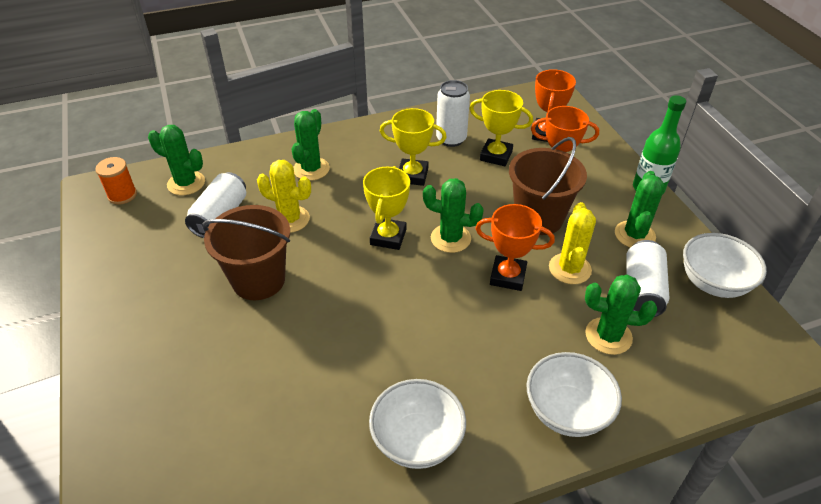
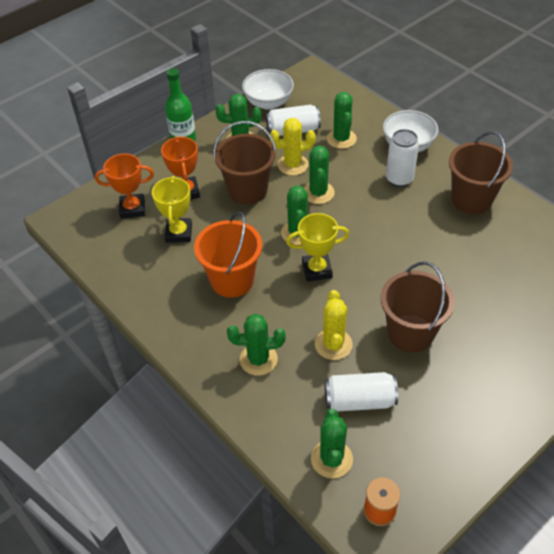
camera: 110 degrees left, 5 degrees up
white bowl [369,379,466,469] -> brown bucket [449,131,513,214]
yellow trophy [380,108,447,186] -> orange bucket [194,212,262,298]
white can [436,80,470,147] -> white can moved to [386,129,419,187]
orange trophy [475,204,555,291] -> green cactus [304,146,335,204]

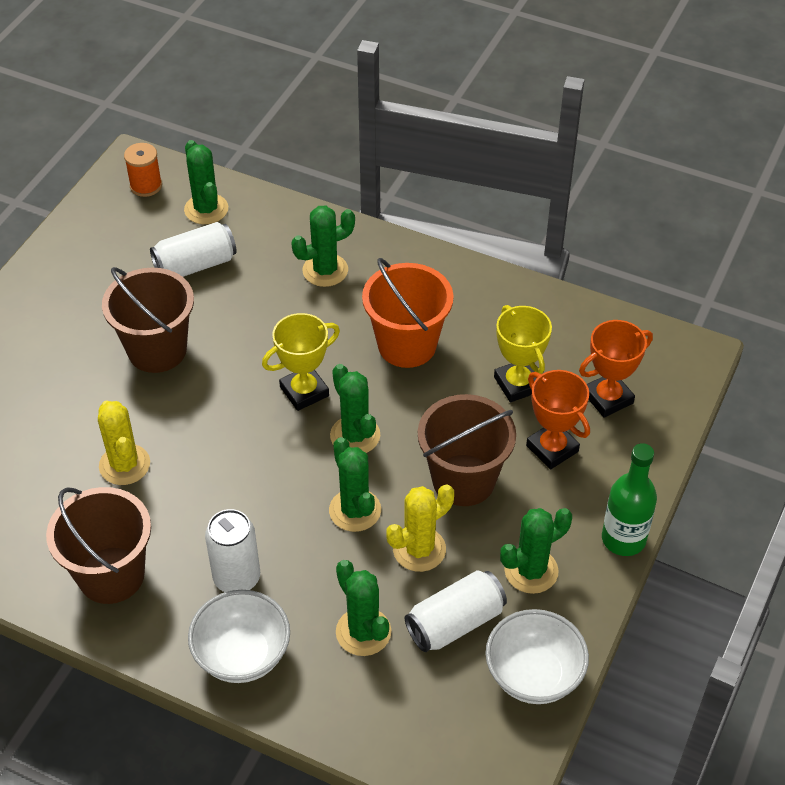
camera: 155 degrees right, 0 degrees up
yellow cactus [315,290,353,360] -> yellow cactus moved to [98,401,150,485]

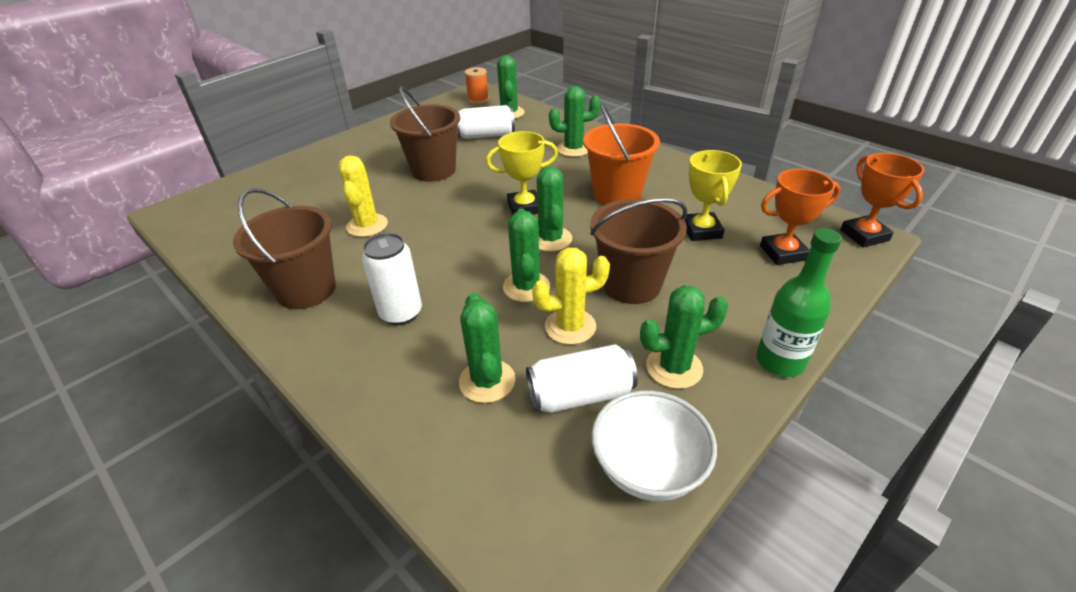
camera: 20 degrees right, 10 degrees down
white bowl [188,590,290,683] -> none
orange trophy [526,370,590,469] -> orange trophy moved to [840,153,924,248]

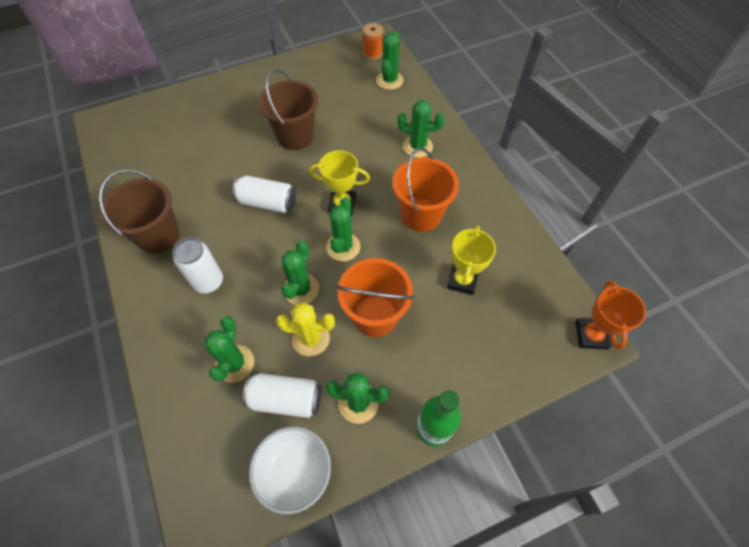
camera: 20 degrees right, 20 degrees up
yellow cactus [338,155,388,237] -> none
white can [457,105,515,139] -> white can moved to [232,176,296,213]
brown bucket [590,198,687,304] -> orange bucket [336,258,414,337]
orange trophy [760,169,841,265] -> none

